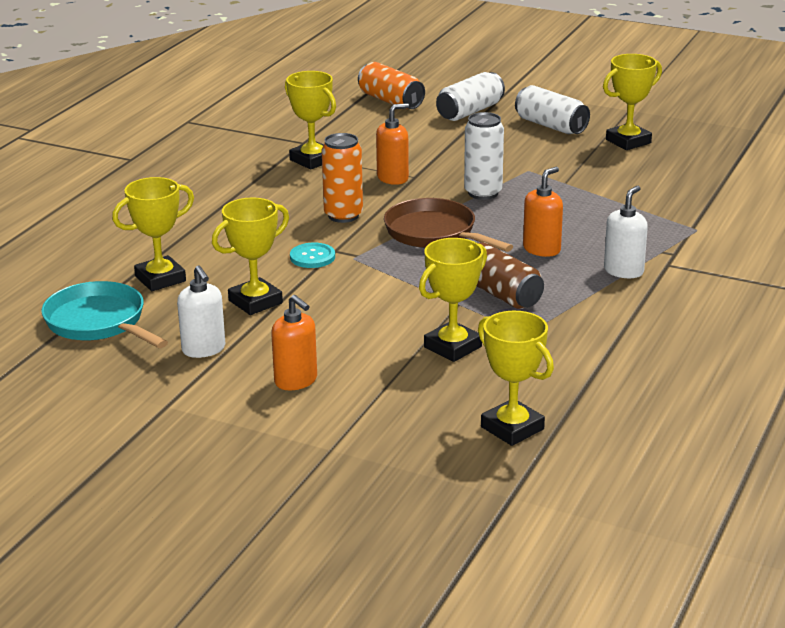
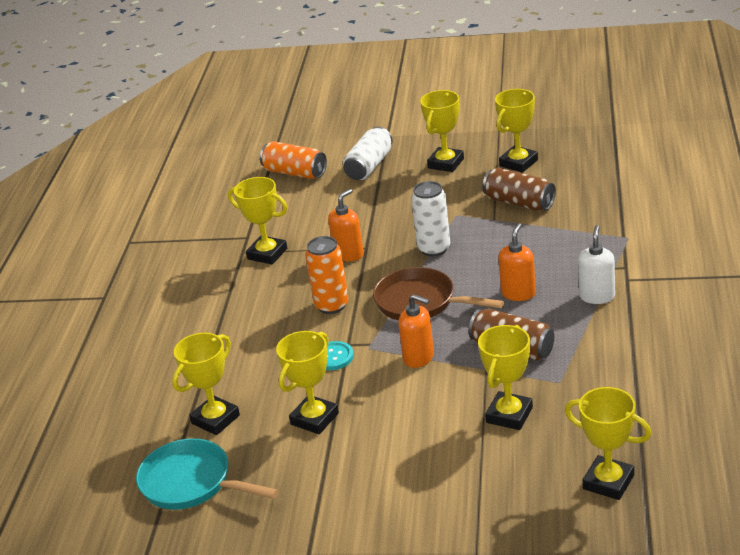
camera: 15 degrees left, 5 degrees up
white soap dispenser [177,265,225,358] -> none
orange soap dispenser [271,295,317,390] -> orange soap dispenser moved to [398,294,434,368]
white can [515,85,590,134] -> yellow trophy [420,90,464,172]
none -> brown can [483,168,556,211]

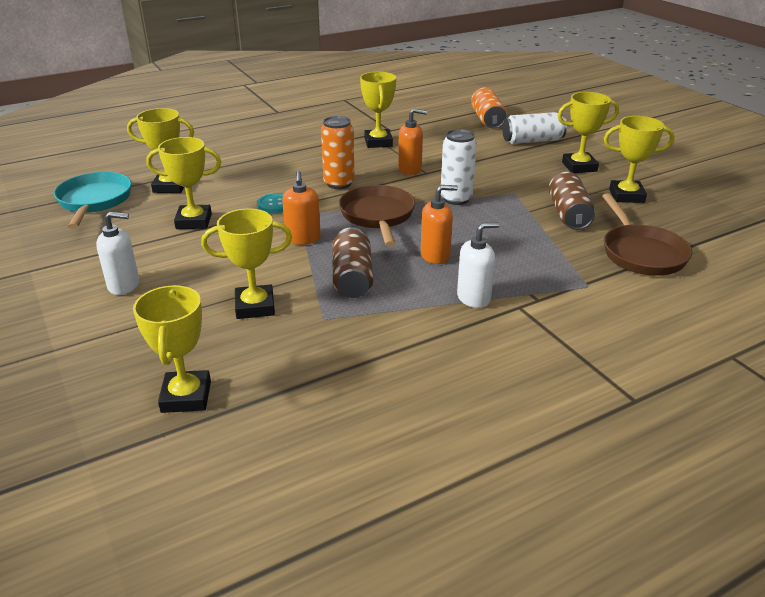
camera: 50 degrees right, 0 degrees up
none -> white soap dispenser [96,212,139,295]
none -> brown pan [602,193,693,276]

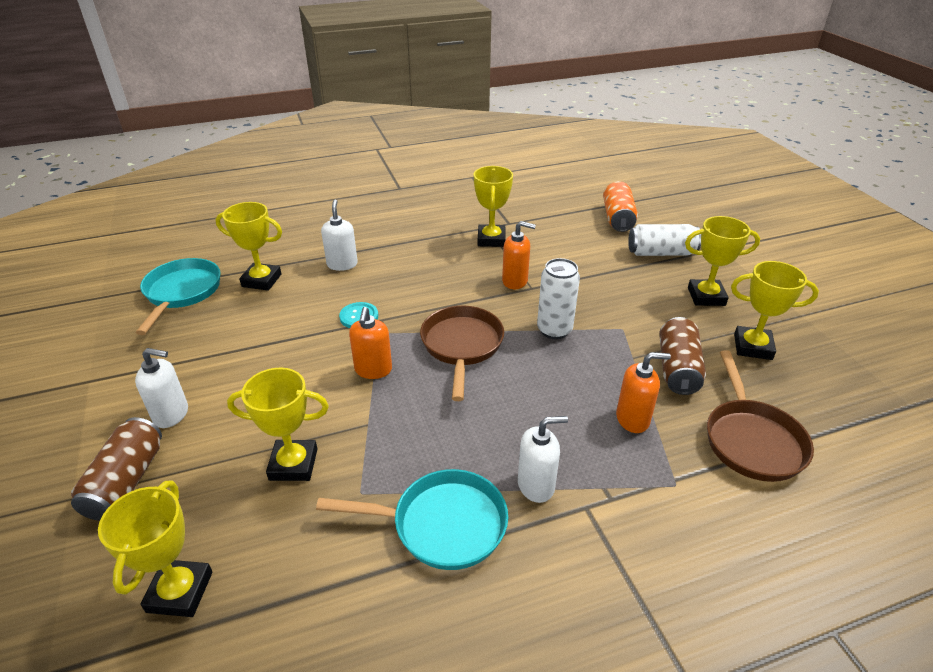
camera: 10 degrees right, 5 degrees up
yellow trophy [146,137,221,229] -> none
orange can [321,116,355,189] -> none
brown can [333,227,373,298] -> brown can moved to [71,417,162,521]
orange soap dispenser [421,185,458,264] -> orange soap dispenser moved to [616,352,671,433]
none -> turquoise pan [316,469,508,570]
none -> white soap dispenser [321,200,358,271]

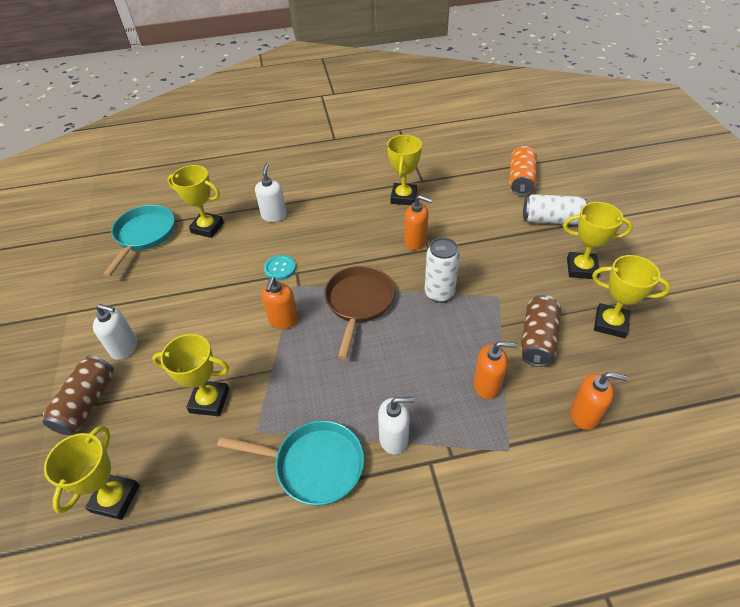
camera: 10 degrees right, 10 degrees up
brown pan [707,350,814,482] -> orange soap dispenser [570,372,628,430]

